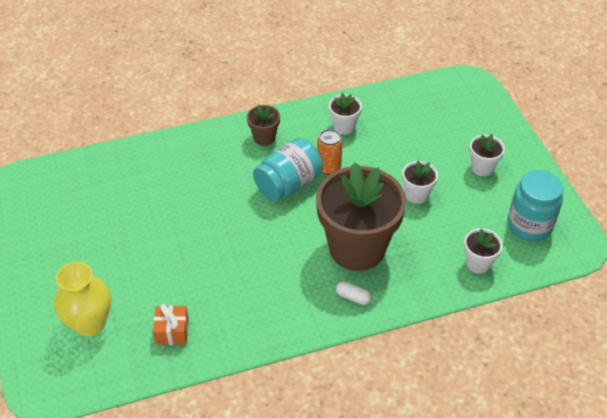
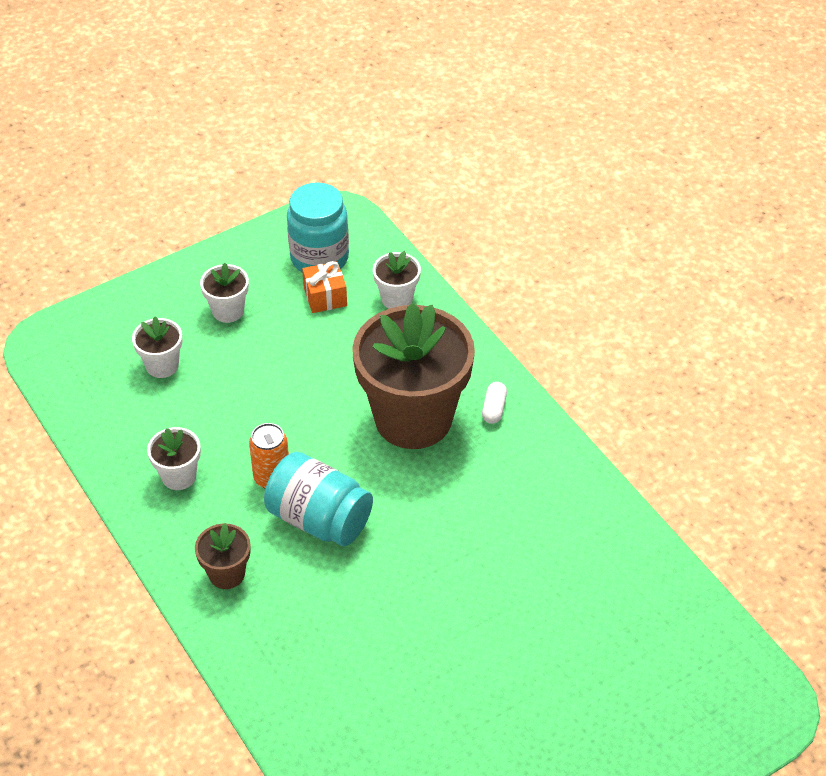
camera: 105 degrees left, 0 degrees up
yellow vase [54,262,111,336] -> none
orange gift [153,304,189,345] -> orange gift moved to [302,261,347,313]
white flower pot [402,161,438,204] -> white flower pot moved to [132,316,183,378]

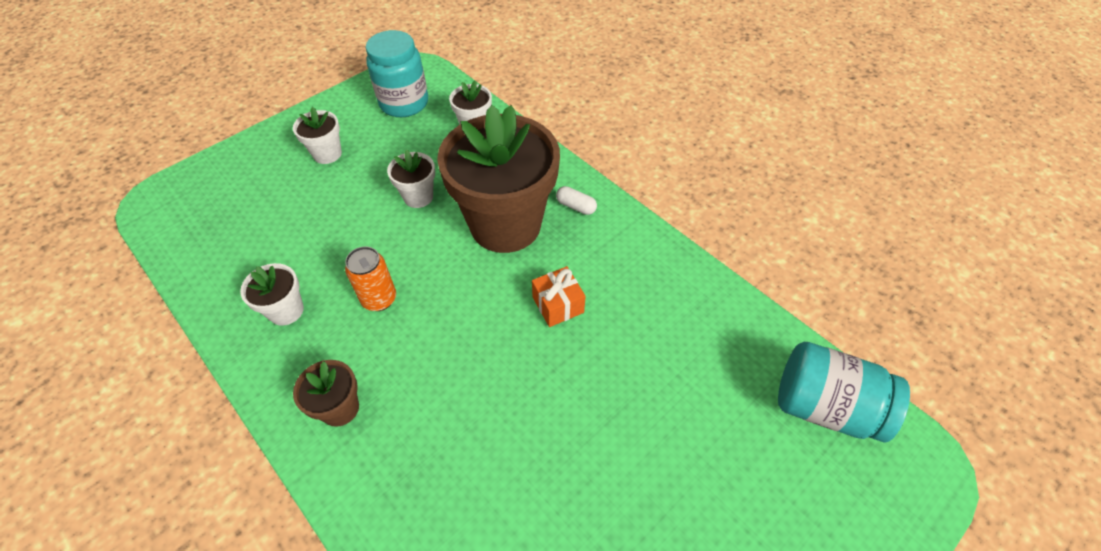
camera: 10 degrees left, 5 degrees up
white flower pot [132,316,183,378] -> white flower pot moved to [387,149,435,208]
turquoise jar [264,452,373,546] -> turquoise jar moved to [778,342,910,442]
orange gift [302,261,347,313] -> orange gift moved to [532,266,586,327]
white capsule [482,382,507,424] -> white capsule turned 60 degrees counterclockwise [556,186,597,215]

